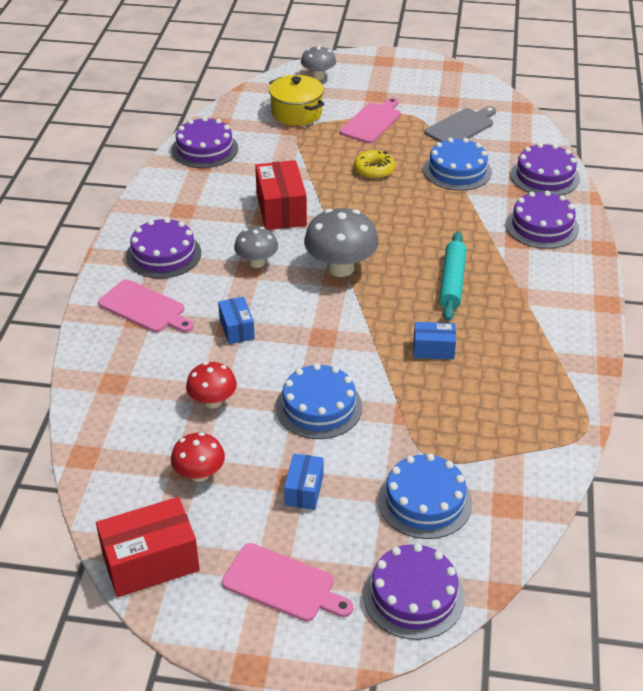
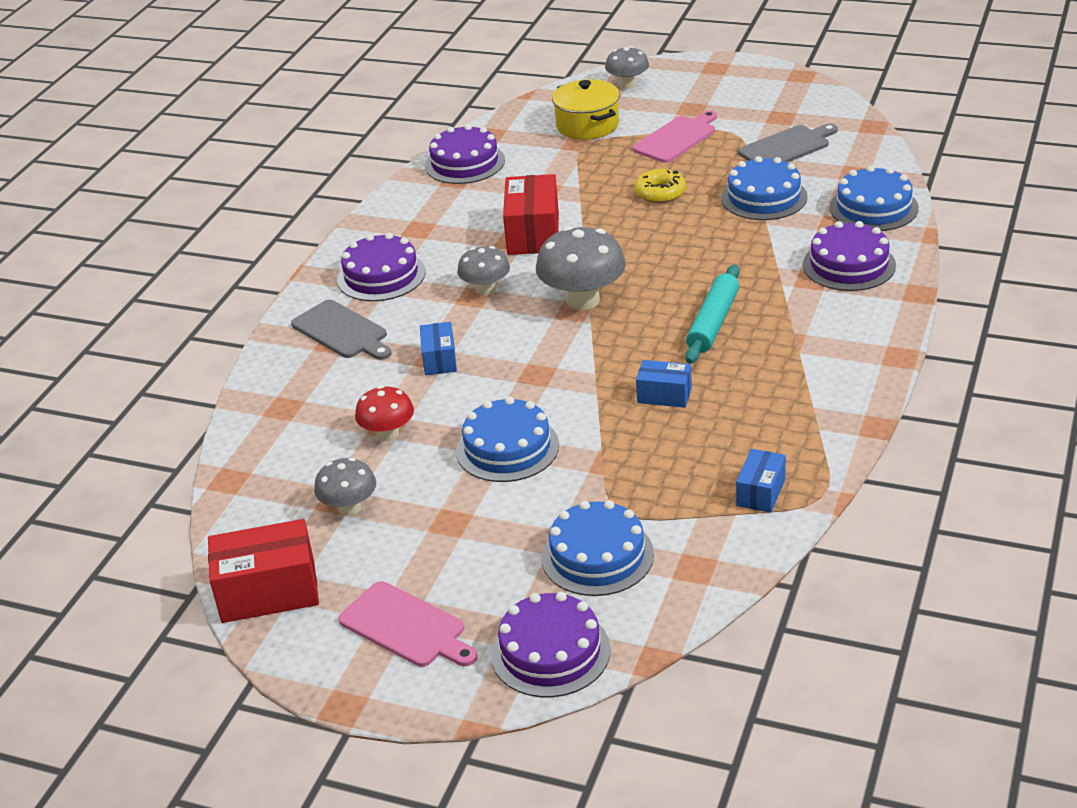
camera: 15 degrees right, 5 degrees down
pink cutting board [98,279,194,332] -> grey cutting board [291,300,392,360]
red mushroom [171,432,225,482] -> grey mushroom [314,458,376,516]
blue box [284,453,324,510] -> blue box moved to [736,449,786,513]
purple cake [511,143,580,196] -> blue cake [830,166,919,231]

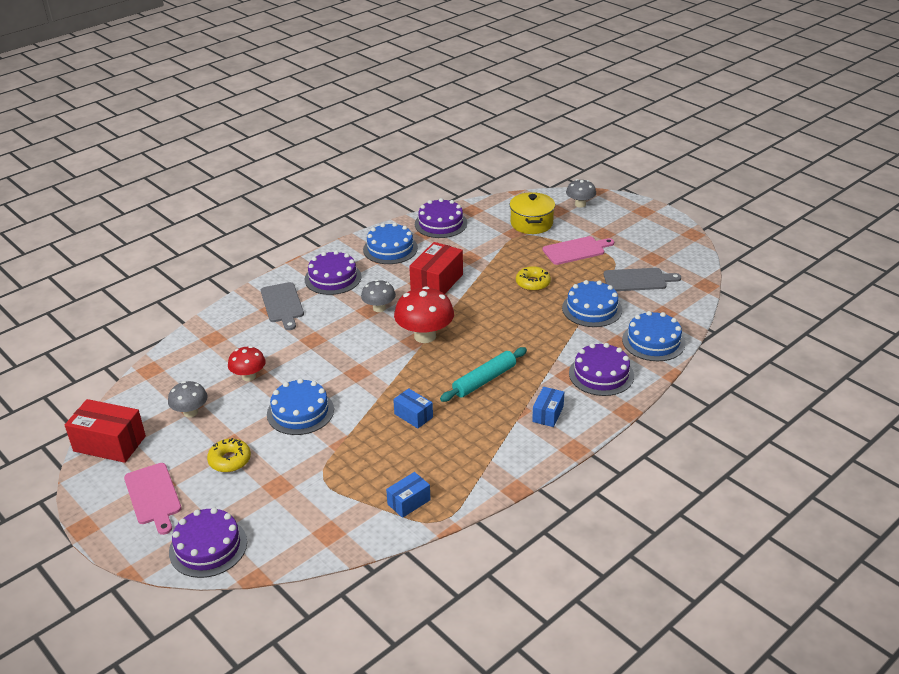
camera: 25 degrees right, 0 degrees up
blue box [420,322,457,375] -> blue box moved to [532,387,564,427]
grey mushroom [536,226,626,310] -> red mushroom [394,286,454,343]
blue cake [542,500,654,596] -> blue cake moved to [363,223,418,264]
none -> yellow donut [207,438,251,472]

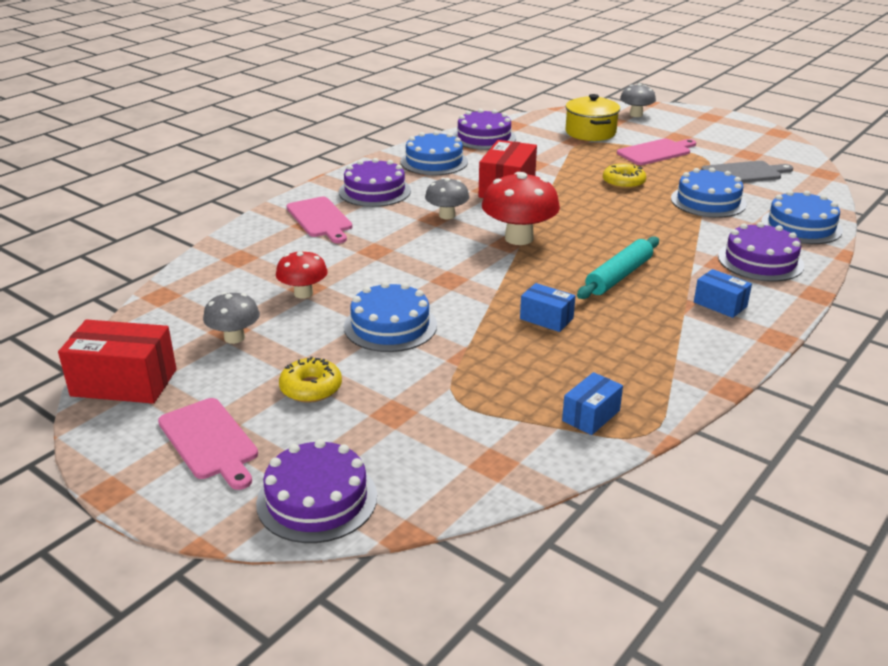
camera: 10 degrees left, 5 degrees down
grey cutting board [261,282,304,330] -> pink cutting board [286,197,352,243]
blue box [532,387,564,427] -> blue box turned 60 degrees counterclockwise [694,269,752,318]

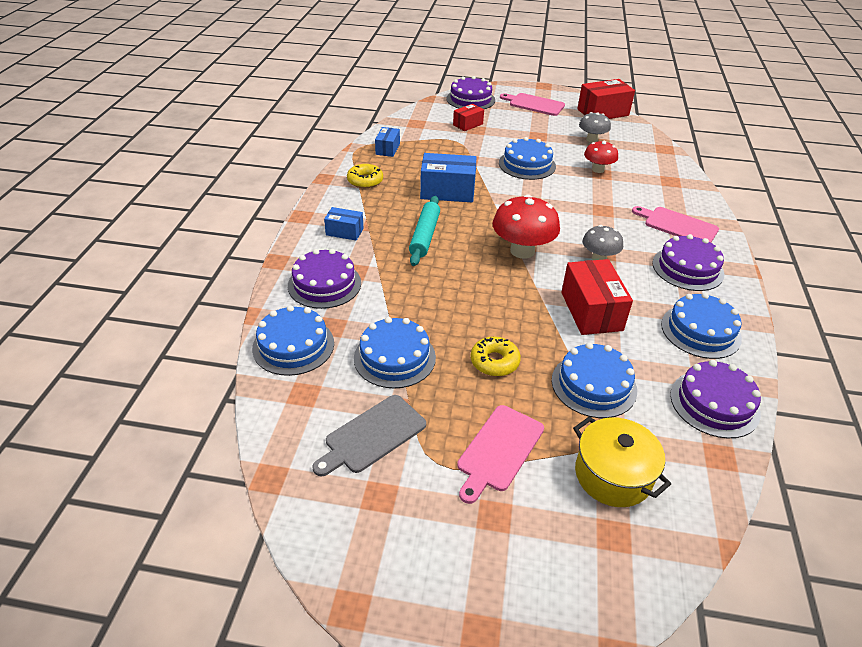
camera: 150 degrees right, 10 degrees up
yellow donut [279,357,342,403] -> yellow donut moved to [347,164,383,188]
blue box [520,283,575,332] -> blue box [420,153,476,202], size x1.76
grey mushroom [620,83,656,117] -> none
none -> red box [453,104,484,131]
none -> blue cake [552,343,637,418]

